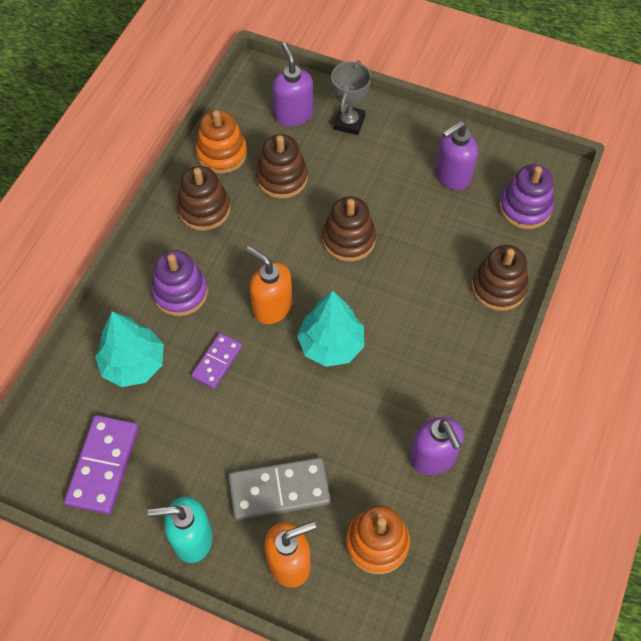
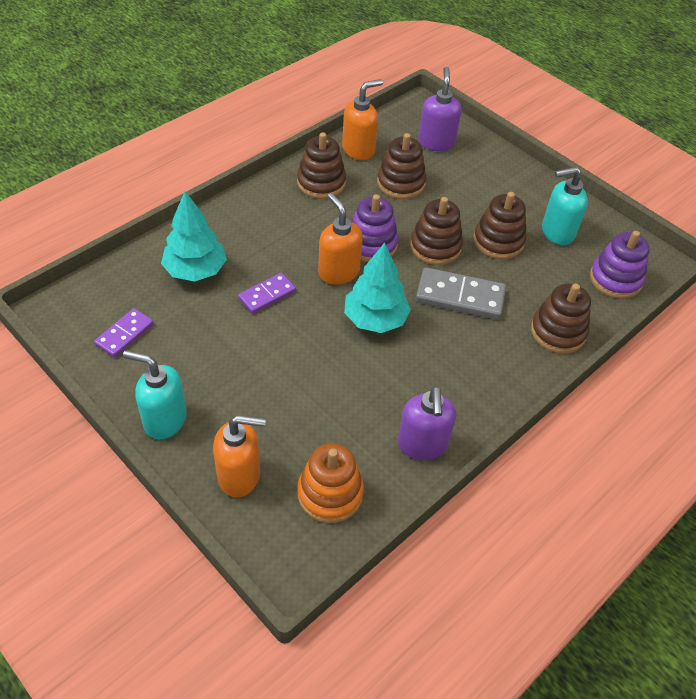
camera: 20 degrees right, 10 degrees down
purple domino [64,415,139,514] -> purple domino [94,308,154,358], size x0.62
purple stacking toy [151,250,208,316] -> purple stacking toy moved to [351,194,399,262]
orange stacking toy [196,110,247,174] -> orange soap dispenser [342,79,383,160]
grey domino [228,458,331,521] -> grey domino moved to [416,267,506,320]
grey trophy [331,60,371,135] -> none
purple soap dispenser [435,121,478,190] -> turquoise soap dispenser [542,167,588,245]
none -> brown stacking toy [473,192,526,259]

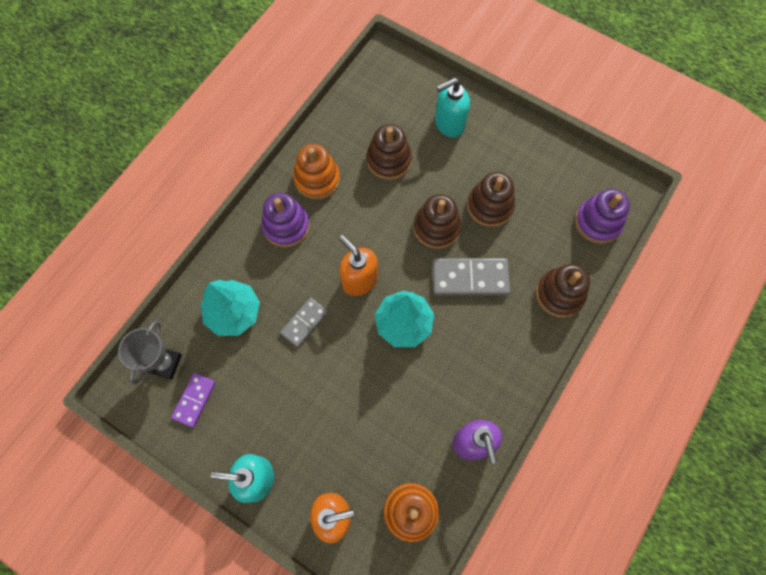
camera: 10 degrees left, 20 degrees up
purple domino [238,273,296,314] -> grey domino [280,297,328,347]
brown stacking toy [297,132,346,199] -> orange stacking toy [293,144,340,200]
orange soap dispenser [342,79,383,160] -> none
purple stacking toy [351,194,399,262] -> purple stacking toy moved to [261,193,310,248]
purple soap dispenser [418,67,461,151] -> none
turquoise soap dispenser [542,167,588,245] -> turquoise soap dispenser moved to [435,78,470,137]
none -> grey trophy [118,320,182,385]

